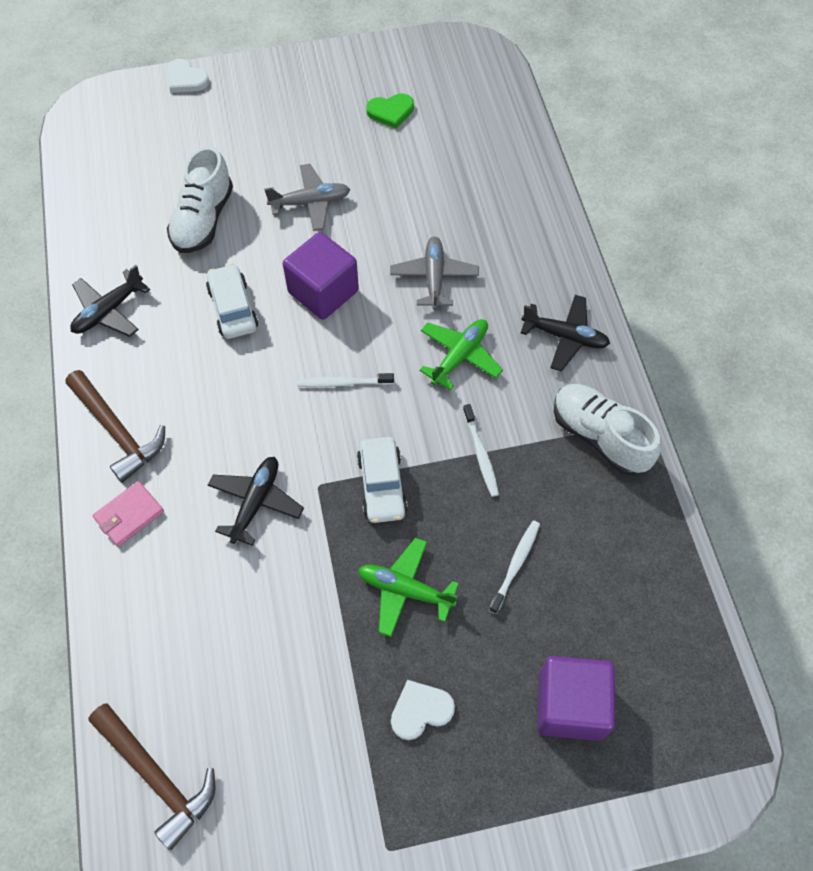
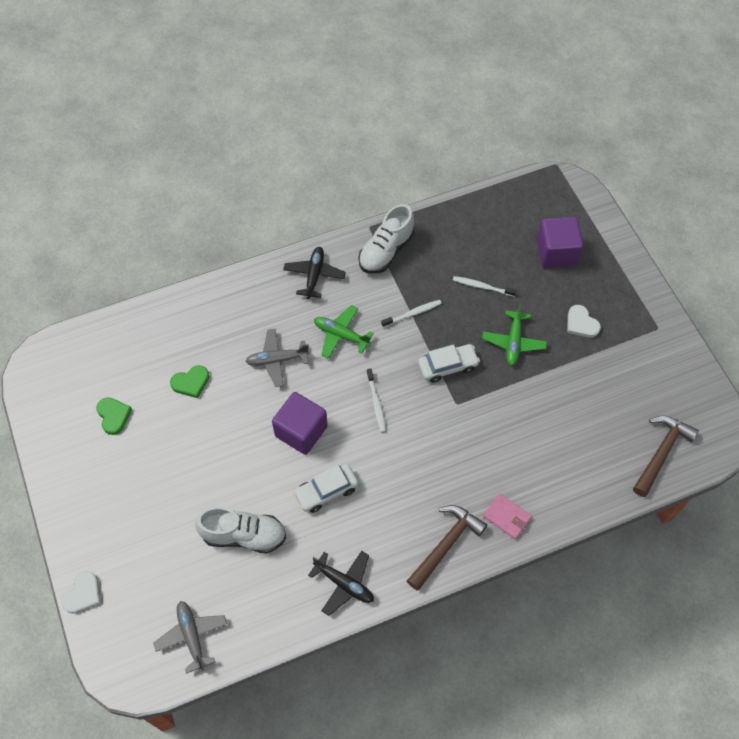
camera: 100 degrees left, 0 degrees up
black plane [208,457,304,546] -> none
grey plane [264,164,350,231] -> grey plane moved to [153,601,227,674]
none -> green heart [170,365,209,398]

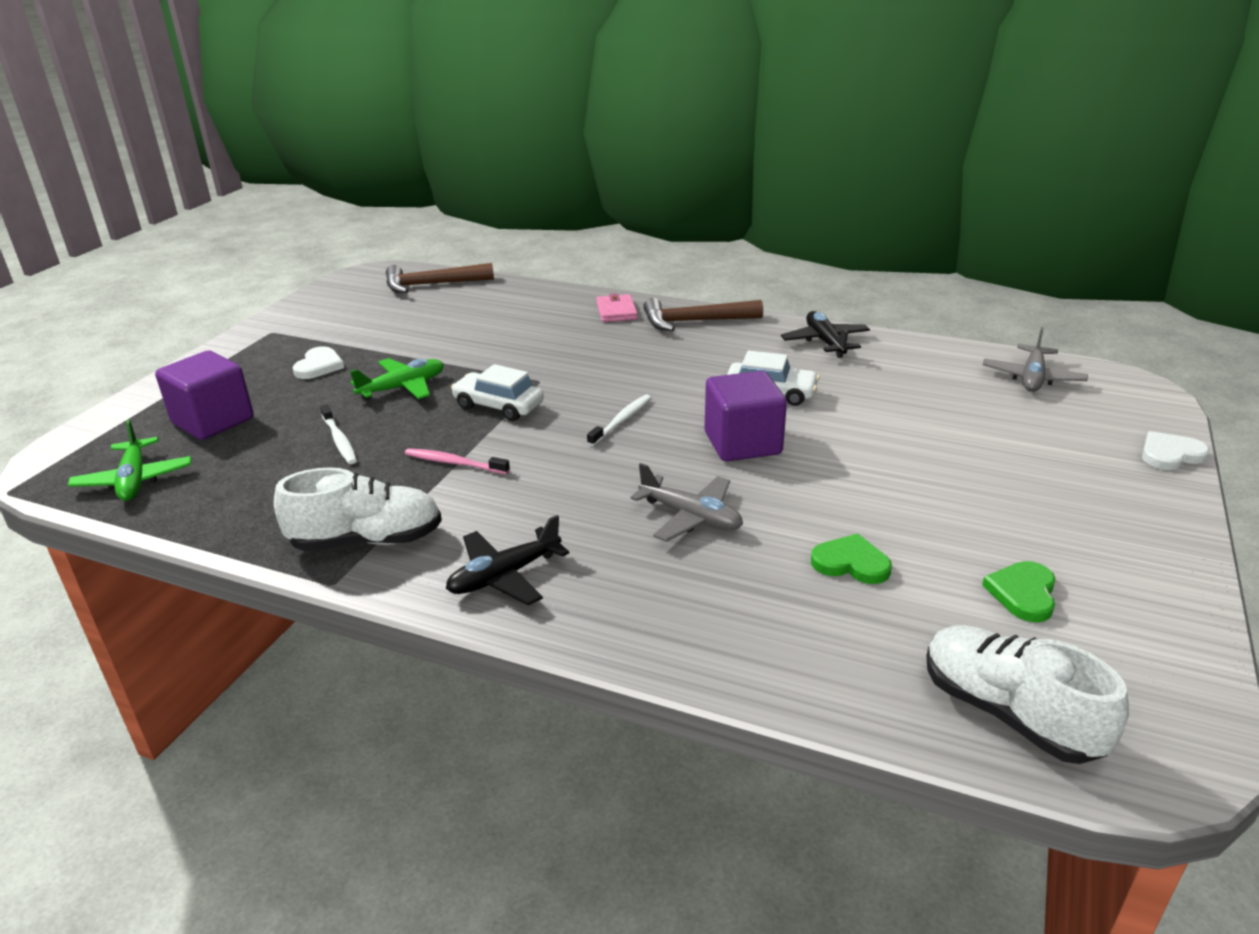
camera: 135 degrees left, 30 degrees down
white shoe [195,507,286,553] -> white shoe moved to [926,625,1129,764]
green plane [314,305,374,359] -> green plane moved to [68,419,192,501]
white toothbrush [381,300,442,327] -> pink toothbrush [405,448,510,474]

